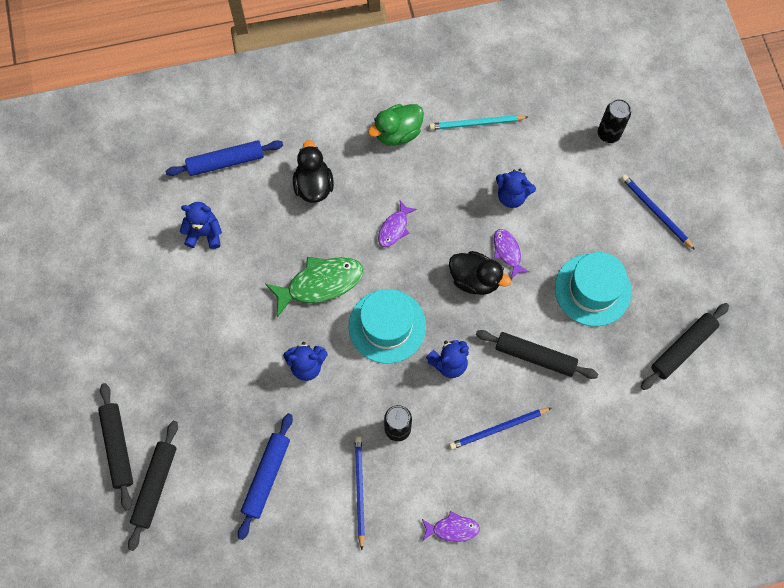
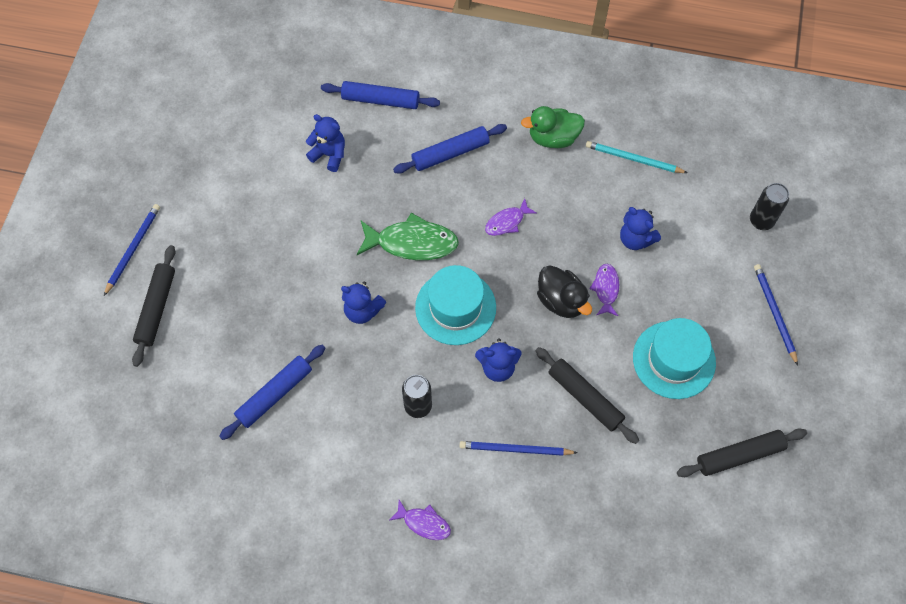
camera: 25 degrees right, 5 degrees down
black rolling pin [128,421,178,551] -> none
black duck [293,140,334,203] -> blue rolling pin [393,124,507,174]
blue pencil [355,436,365,550] -> blue pencil moved to [104,204,160,296]

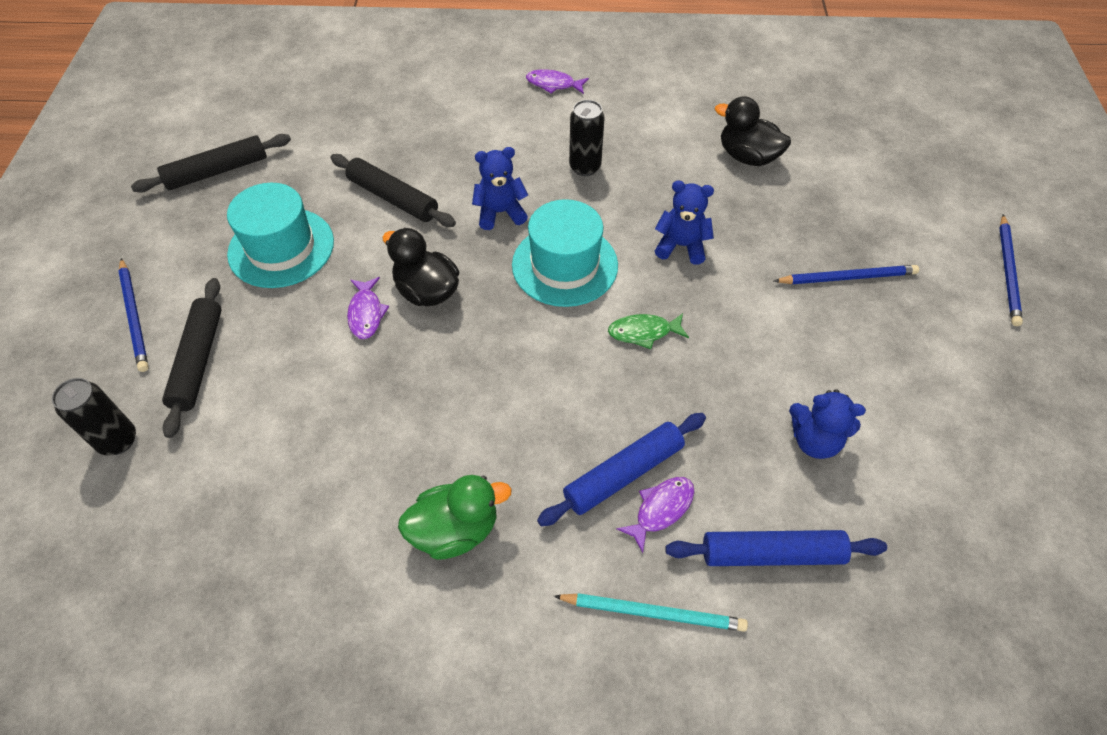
camera: 170 degrees right, 10 degrees down
black rolling pin [132,245,175,367] -> black rolling pin moved to [162,278,222,438]
blue rolling pin [219,344,325,440] -> black duck [715,96,791,166]
green fish [357,213,459,260] -> green fish [608,313,689,349], size x0.55
blue pencil [459,441,578,456] -> blue pencil moved to [774,265,919,284]
purple fish [485,198,537,236] -> purple fish moved to [616,477,695,553]
turquoise pencil [586,141,688,173] -> turquoise pencil moved to [554,593,748,632]
blue teddy bear [620,207,661,250] -> none

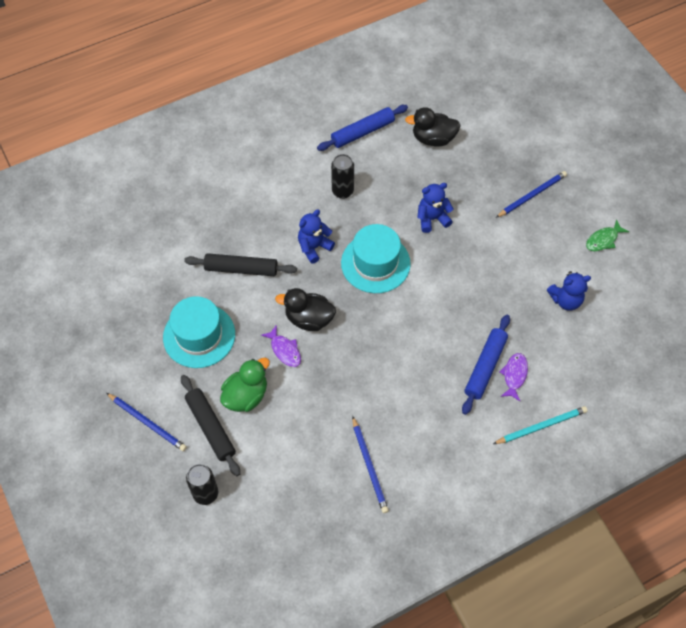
camera: 30 degrees left, 5 degrees up
black rolling pin [131,134,291,193] -> none
green duck [398,475,511,560] -> green duck moved to [220,358,270,412]
purple fish [526,69,589,94] -> none
green fish [608,313,689,349] -> green fish moved to [586,219,629,251]
blue rolling pin [665,530,887,566] -> blue rolling pin moved to [317,105,408,151]
blue pencil [999,214,1023,326] -> blue pencil moved to [352,416,389,513]

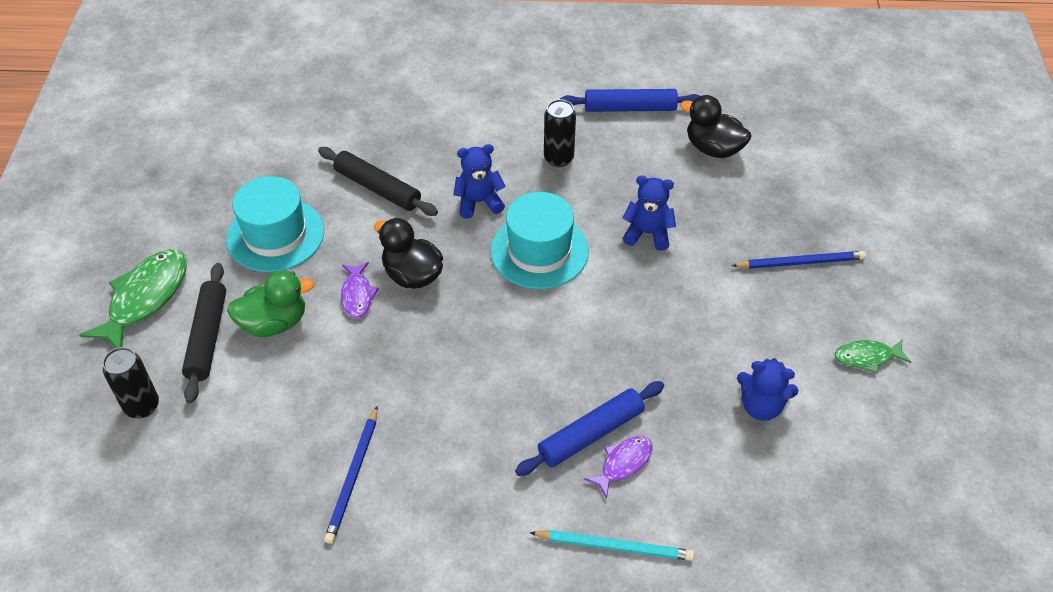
camera: 30 degrees right, 10 degrees down
blue pencil [106,393,187,451] -> green fish [79,249,187,348]

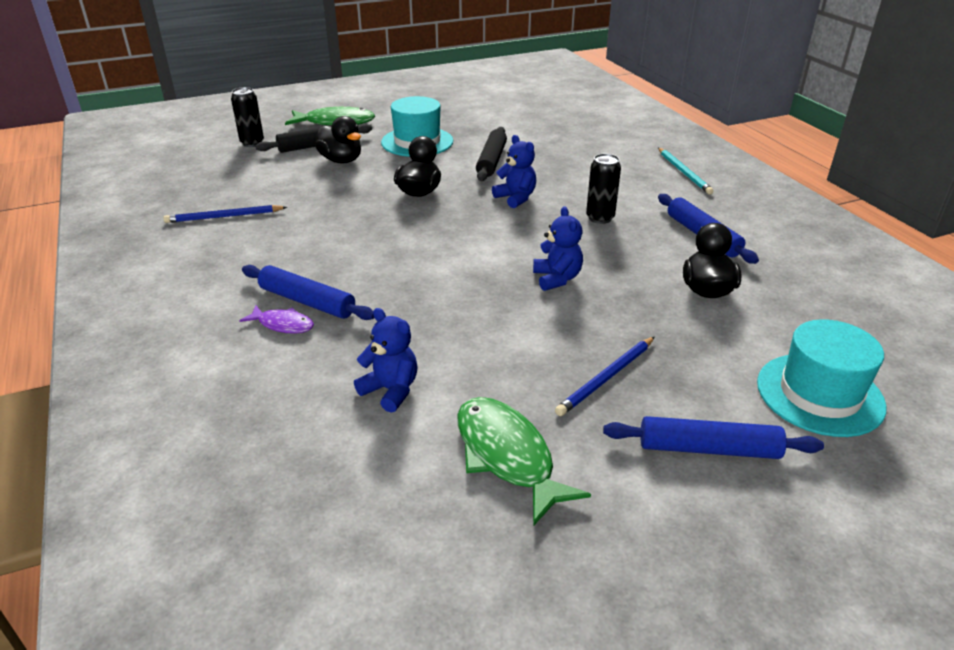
camera: 65 degrees right, 15 degrees down
green duck [227,270,315,337] -> black duck [315,116,361,163]
purple fish [341,262,379,318] -> none
turquoise hat [490,192,589,289] -> turquoise hat moved to [757,319,887,437]
turquoise pencil [530,530,694,561] -> turquoise pencil moved to [658,148,714,195]
blue pencil [731,251,866,269] -> blue pencil turned 75 degrees clockwise [555,337,654,416]
blue teddy bear [737,358,799,421] -> blue teddy bear turned 135 degrees clockwise [354,308,417,413]
green fish [835,340,911,373] -> green fish [457,397,591,526], size x1.81
none -> blue rolling pin [603,416,824,459]

